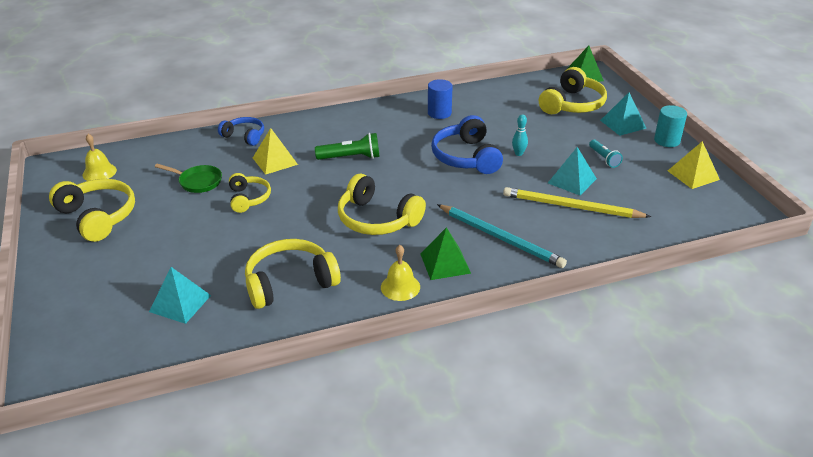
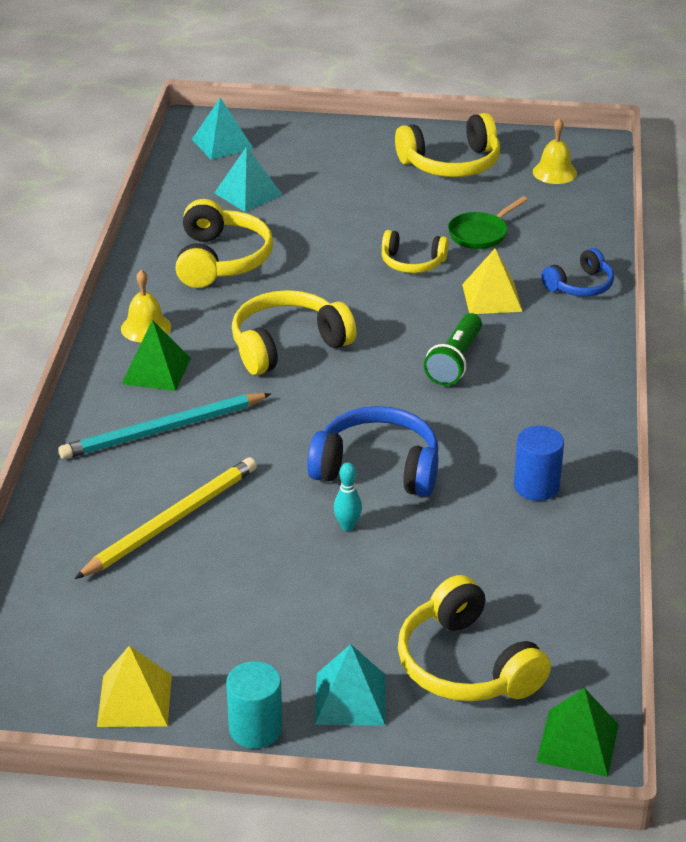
camera: 115 degrees right, 0 degrees up
turquoise pyramid [548,147,597,195] -> turquoise pyramid moved to [192,97,253,160]
turquoise flashlight [589,140,623,168] -> none

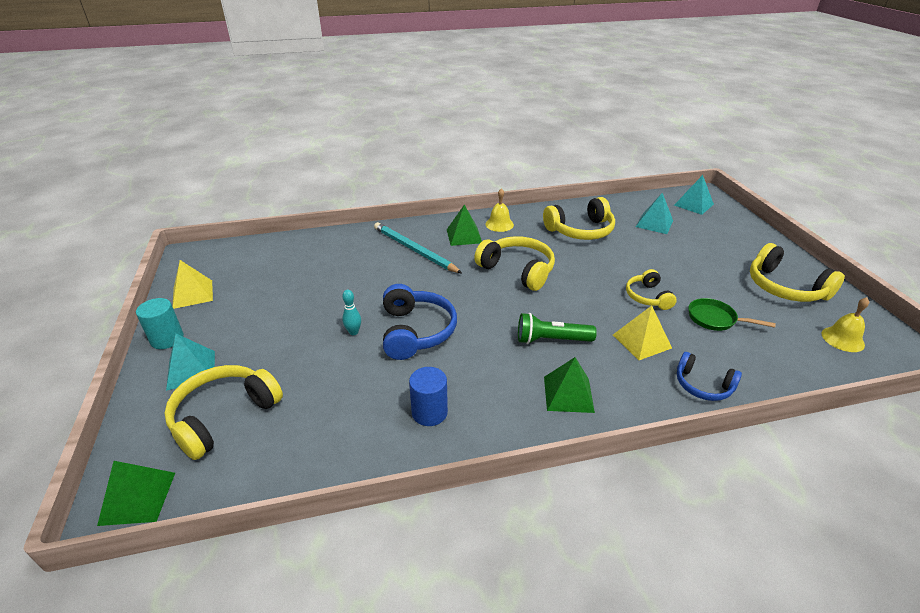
camera: 70 degrees right, 0 degrees up
yellow pencil [75,457,257,579] -> none
none -> green pyramid [544,357,595,413]

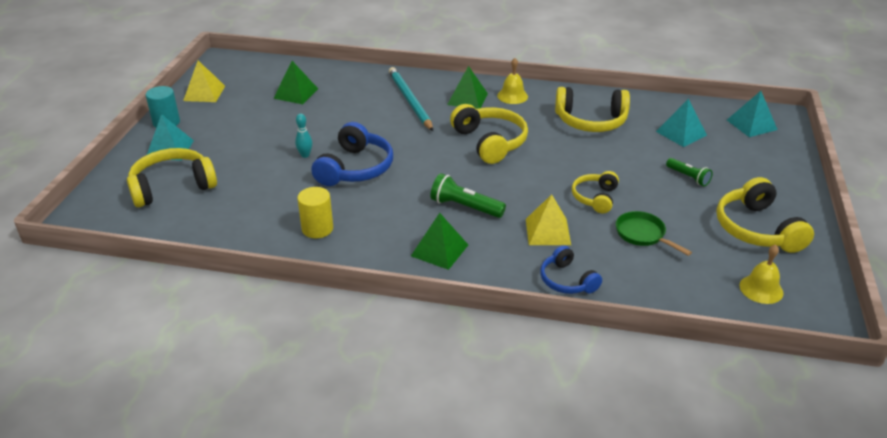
camera: 25 degrees right, 0 degrees up
green pyramid [97,461,175,526] -> green pyramid moved to [273,61,318,104]
blue cylinder [409,367,448,426] -> yellow cylinder [297,187,333,238]
none -> green flashlight [666,158,713,186]

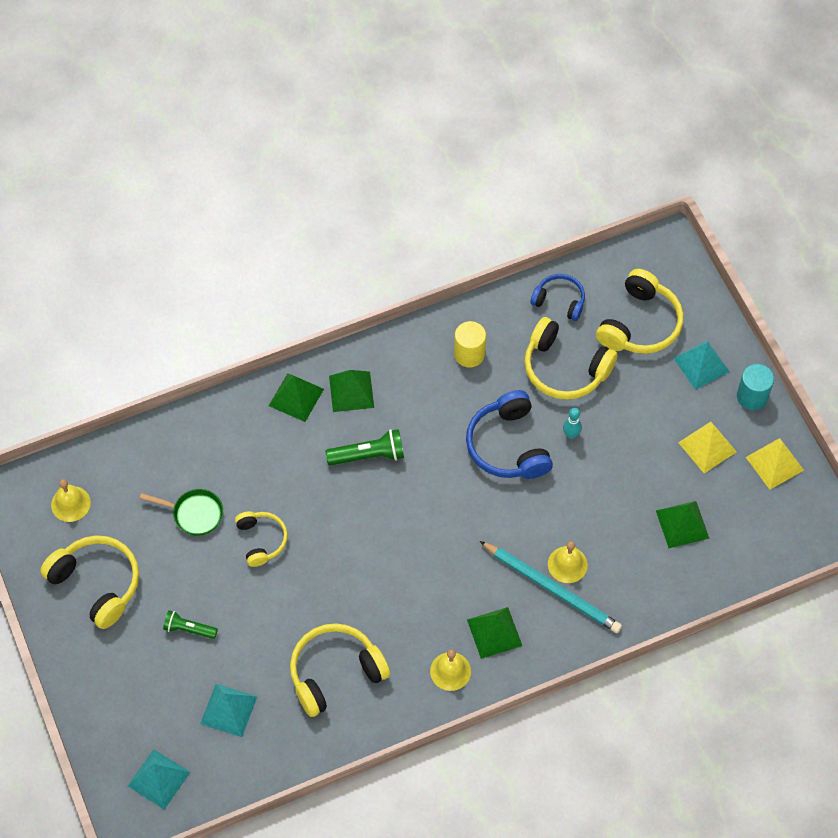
camera: 145 degrees right, 25 degrees up
yellow headphones [450,104,528,164] -> yellow headphones moved to [524,317,618,400]
yellow pyramid [526,195,571,245] -> yellow pyramid moved to [678,422,737,473]
blue headphones [540,245,602,294] -> blue headphones moved to [530,274,585,321]
none -> green pyramid [269,373,324,422]
none -> yellow bell [548,541,588,583]

